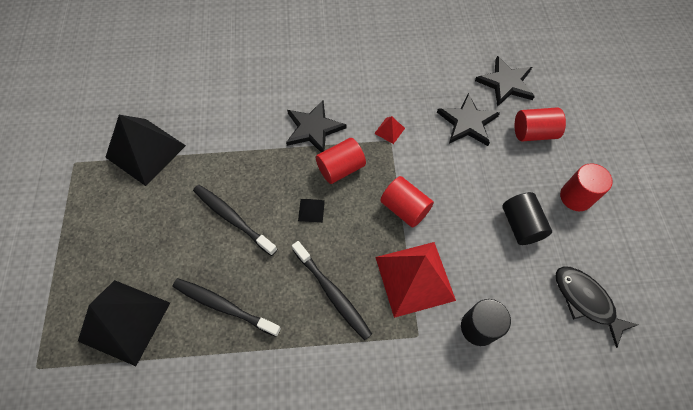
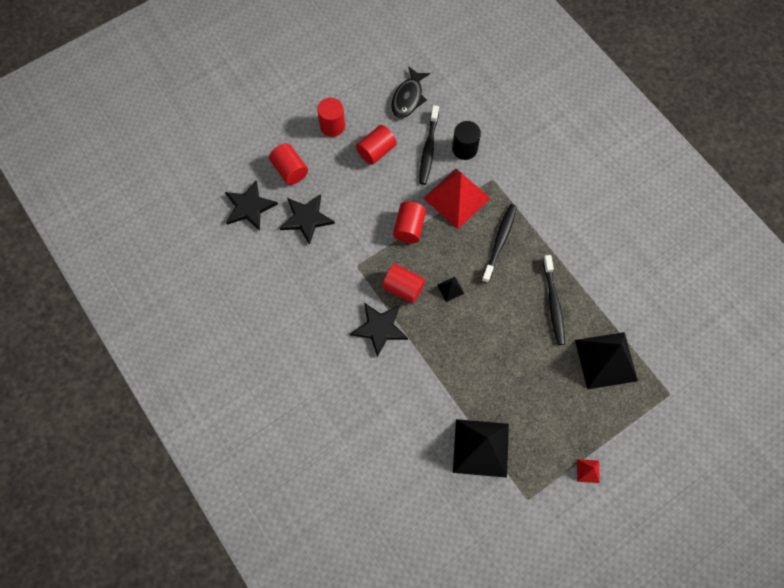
camera: 120 degrees left, 5 degrees up
black toothbrush [193,185,277,256] -> black toothbrush moved to [419,105,439,185]
red pyramid [374,116,405,144] -> red pyramid moved to [577,459,600,483]
black cylinder [502,192,552,245] -> red cylinder [356,125,397,165]

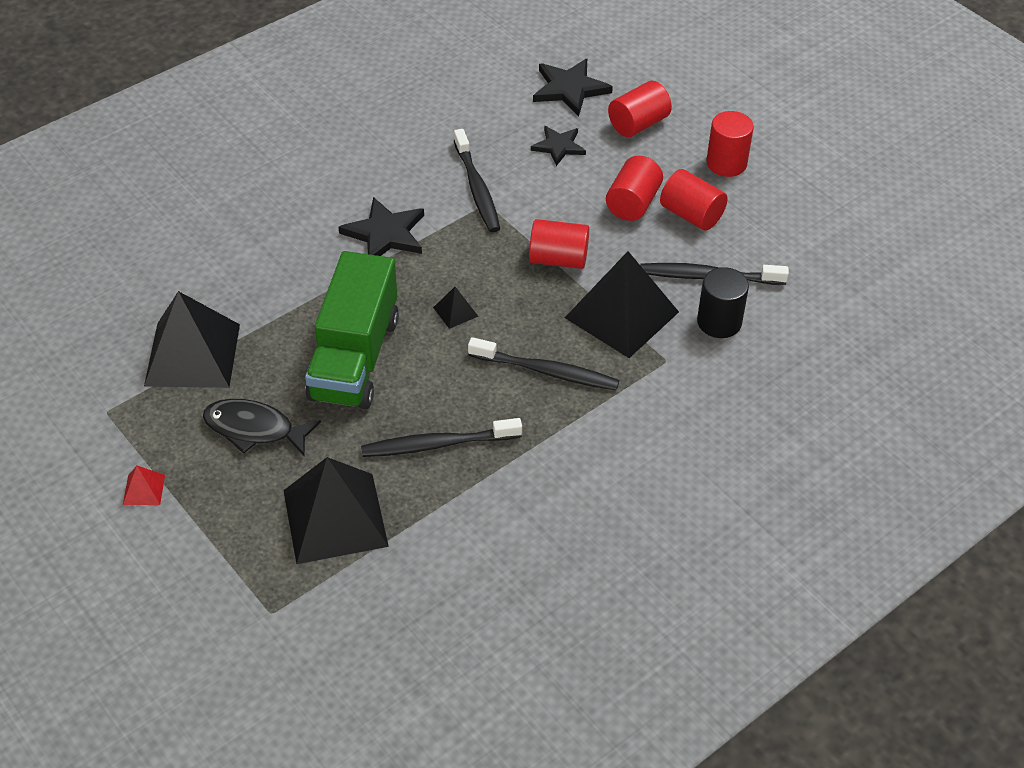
camera: 85 degrees right, 20 degrees down
black star [280,194,335,245] -> black star [531,126,586,166], size x0.66
red cylinder [382,264,425,303] -> red cylinder moved to [606,156,663,221]
black fish [391,66,430,118] -> black fish moved to [203,399,321,456]
red pyramid [423,169,491,229] -> black pyramid [565,251,679,358]
none -> green truck [305,251,399,409]
none -> black toothbrush [454,129,500,232]

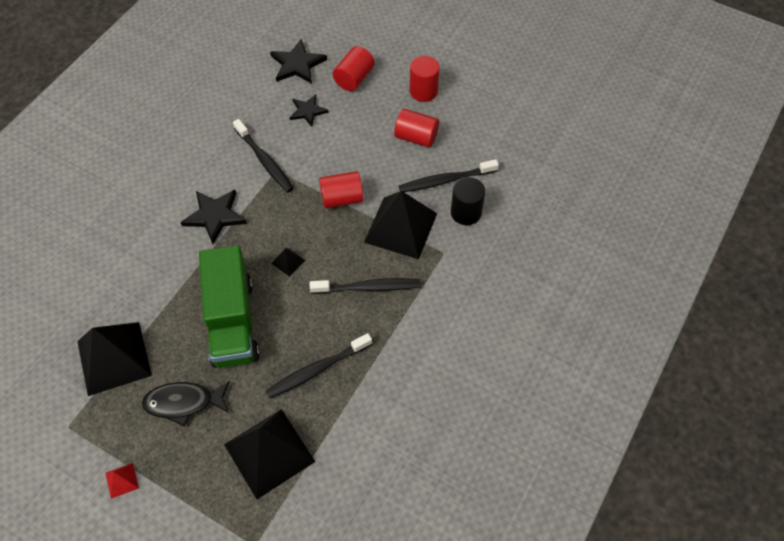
camera: 20 degrees left, 10 degrees up
red cylinder [606,156,663,221] -> none

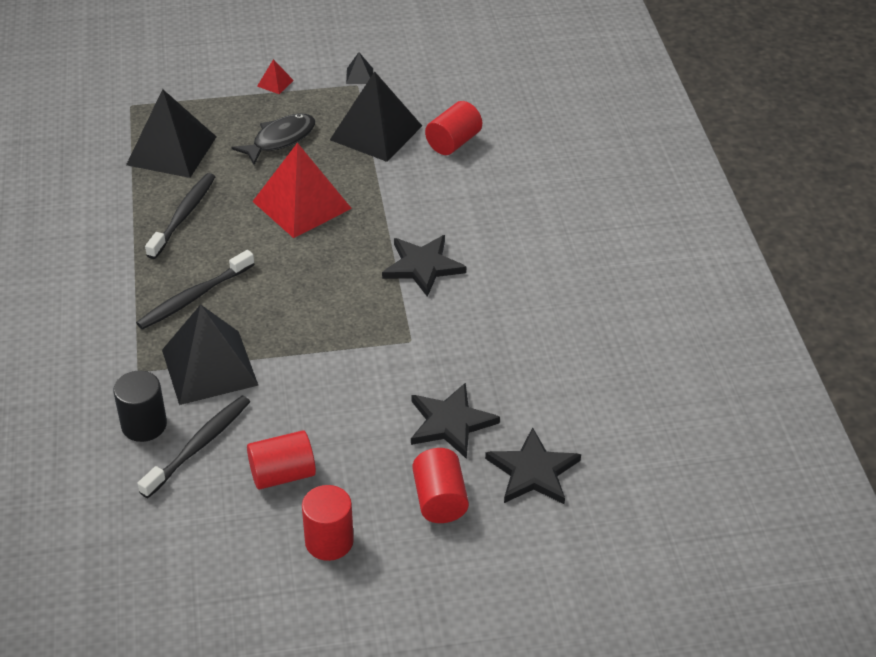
camera: 140 degrees right, 15 degrees down
green truck [199,245,260,368] -> red pyramid [252,143,352,238]
black toothbrush [233,119,294,192] -> none
black pyramid [271,248,305,277] -> black pyramid moved to [346,52,373,84]
black star [289,95,329,126] -> black star [411,382,500,459], size x1.51
red cylinder [319,171,363,208] -> red cylinder moved to [425,101,482,155]

